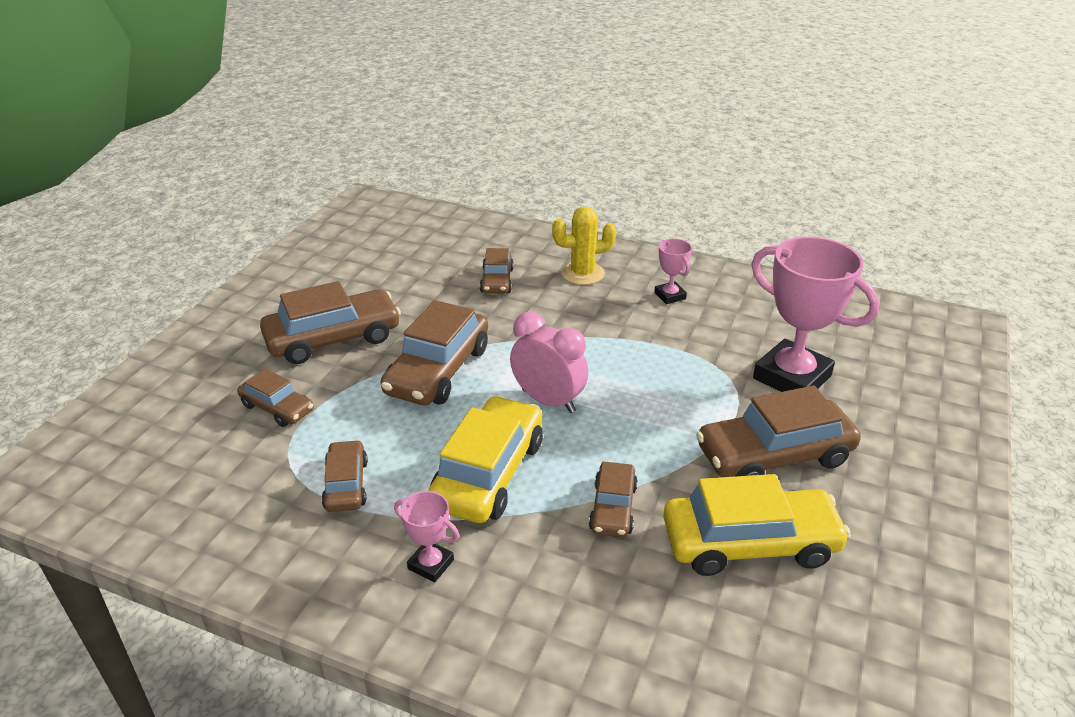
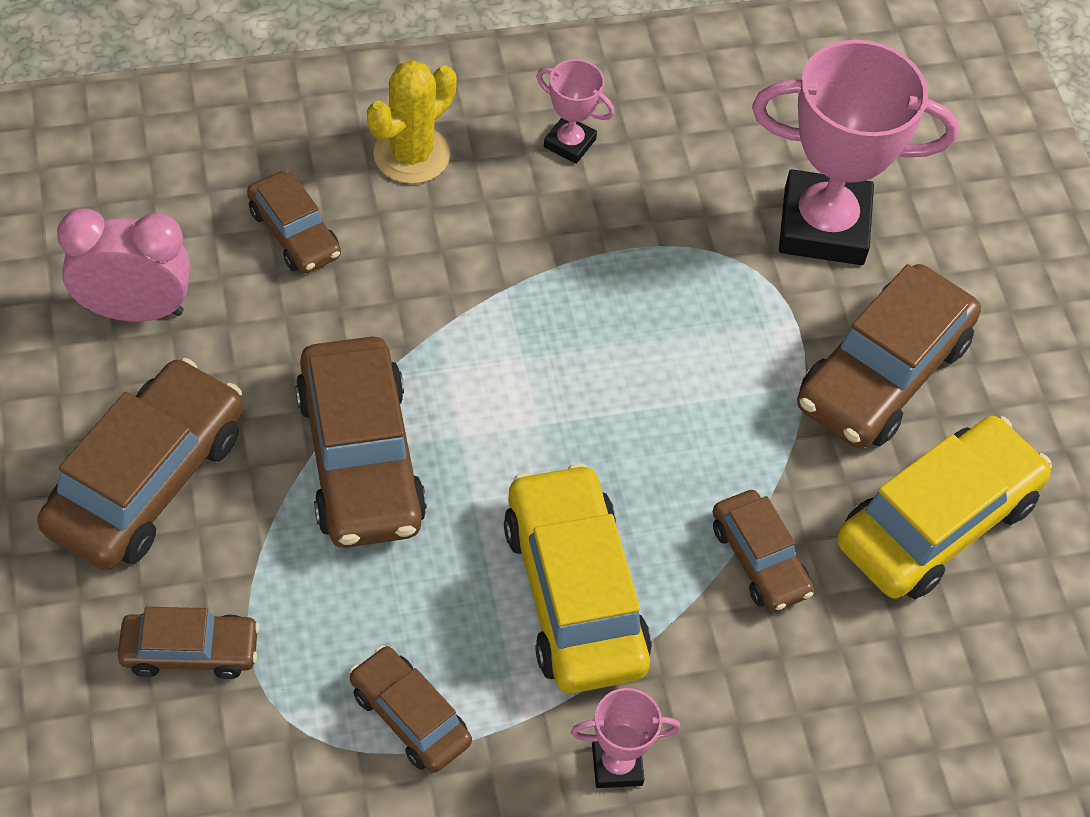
camera: 40 degrees left, 20 degrees up
pink clock [510,312,588,413] -> pink clock moved to [57,208,191,322]

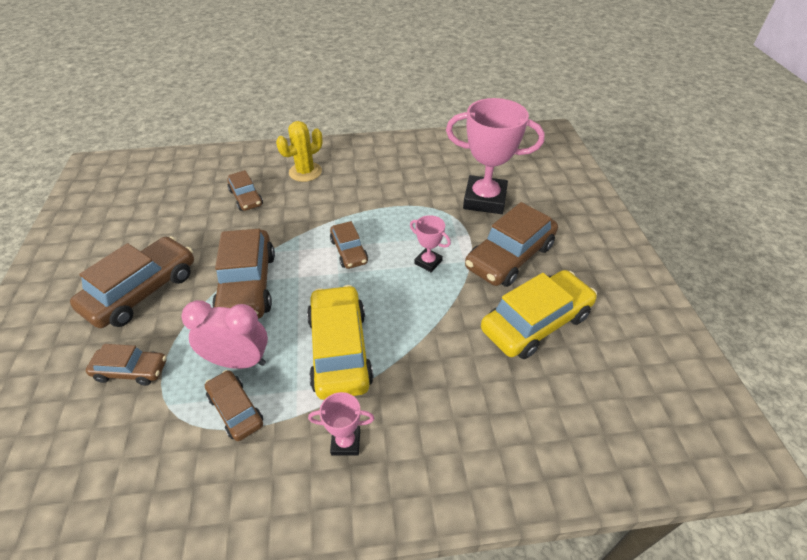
camera: 10 degrees right, 10 degrees down
pink clock [57,208,191,322] -> pink clock moved to [181,300,268,369]
pink trophy [536,59,615,164] -> pink trophy moved to [410,215,451,272]
brown car [713,490,814,612] -> brown car moved to [330,221,368,269]

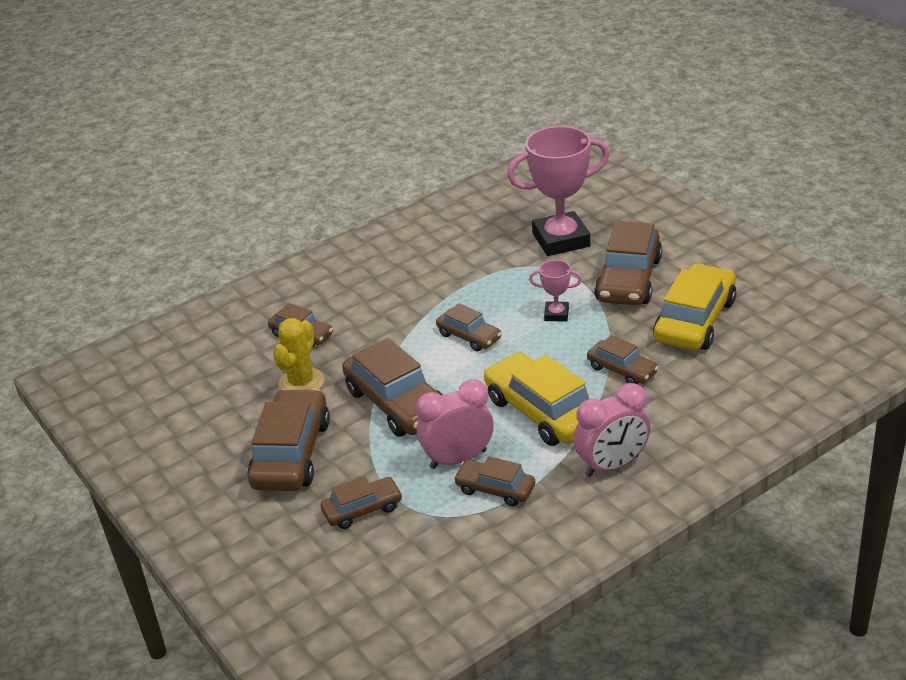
camera: 25 degrees left, 10 degrees down
yellow cactus [276,121,323,182] -> yellow cactus moved to [273,318,324,390]
pink trophy [308,392,375,456] -> pink clock [574,383,651,477]
none -> brown car [587,335,659,384]

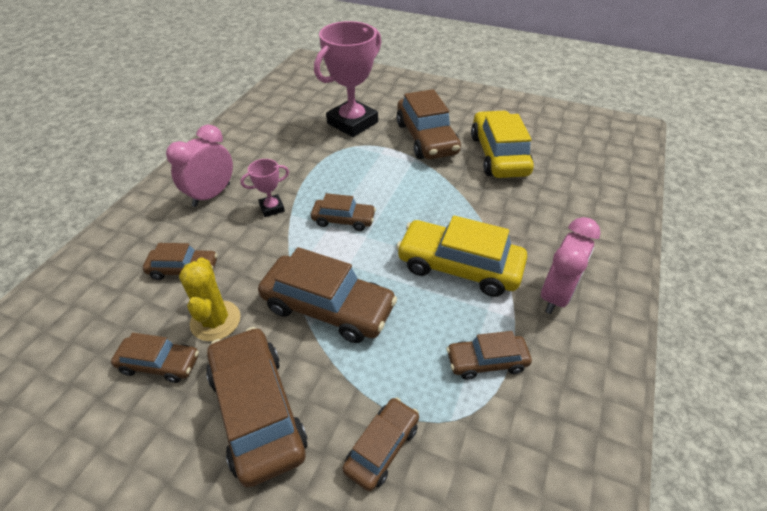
camera: 35 degrees left, 10 degrees up
pink clock [416,379,494,469] -> pink clock moved to [166,125,233,207]
pink trophy [529,260,582,322] -> pink trophy moved to [240,159,289,217]
brown car [587,335,659,384] -> brown car moved to [111,333,199,383]

